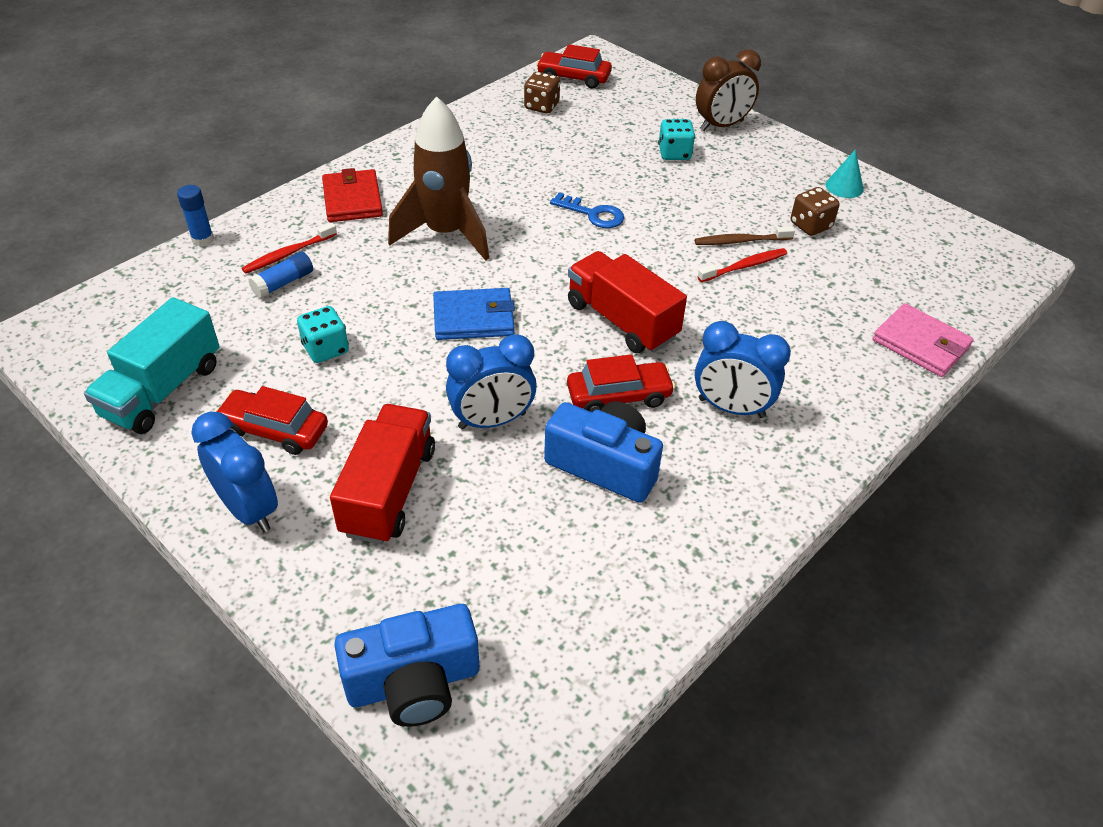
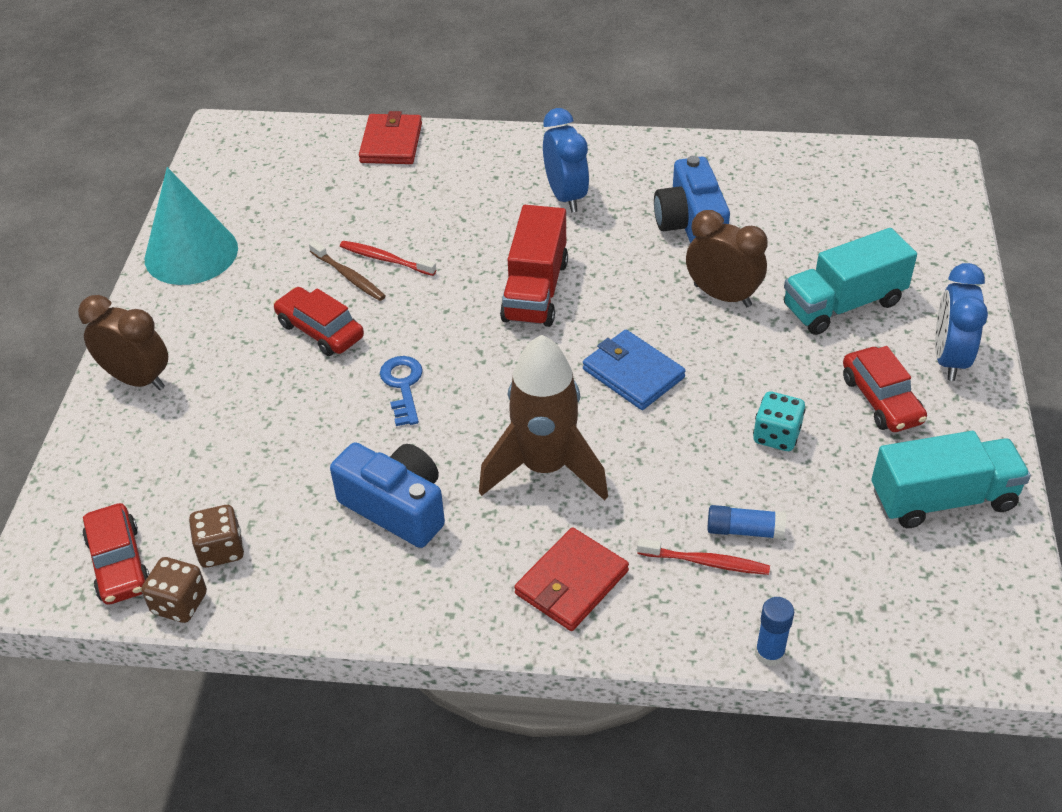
camera: 125 degrees left, 0 degrees up
red truck [330,404,435,544] -> turquoise truck [784,228,917,335]
blue camera [334,604,479,727] -> blue camera moved to [330,442,445,548]
blue clock [446,334,537,430] -> brown clock [686,210,767,307]
red car [567,354,675,412] -> red car moved to [273,287,364,356]
turquoise dice [658,119,695,160] -> none
brown dice [791,187,840,236] -> brown dice moved to [141,557,207,623]
turquoise cone [826,149,863,198] -> turquoise cone [145,167,238,285], size x2.19
pink wallet [873,303,974,377] -> red wallet [359,111,422,164]

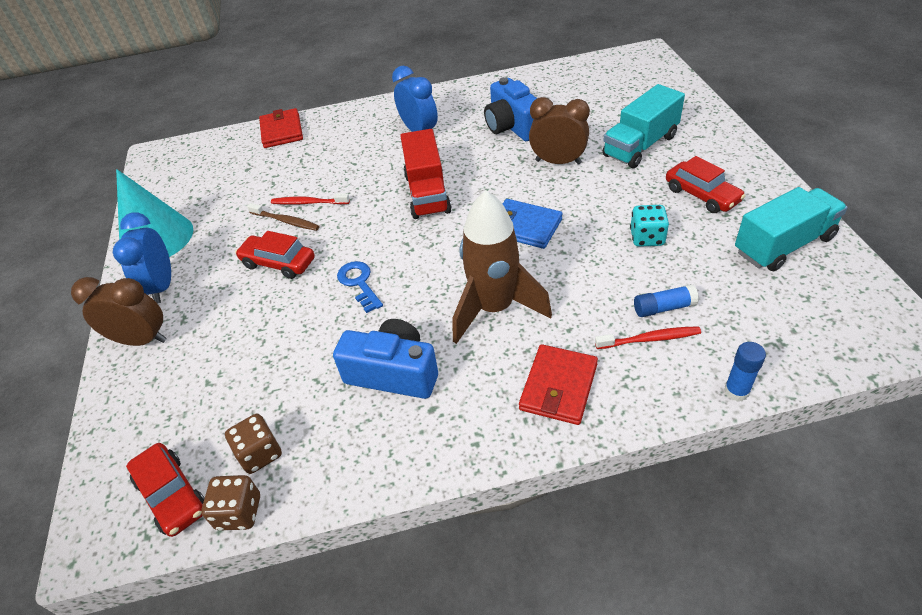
camera: 15 degrees left, 0 degrees up
blue clock [935,263,988,381] -> blue clock moved to [113,212,171,304]

